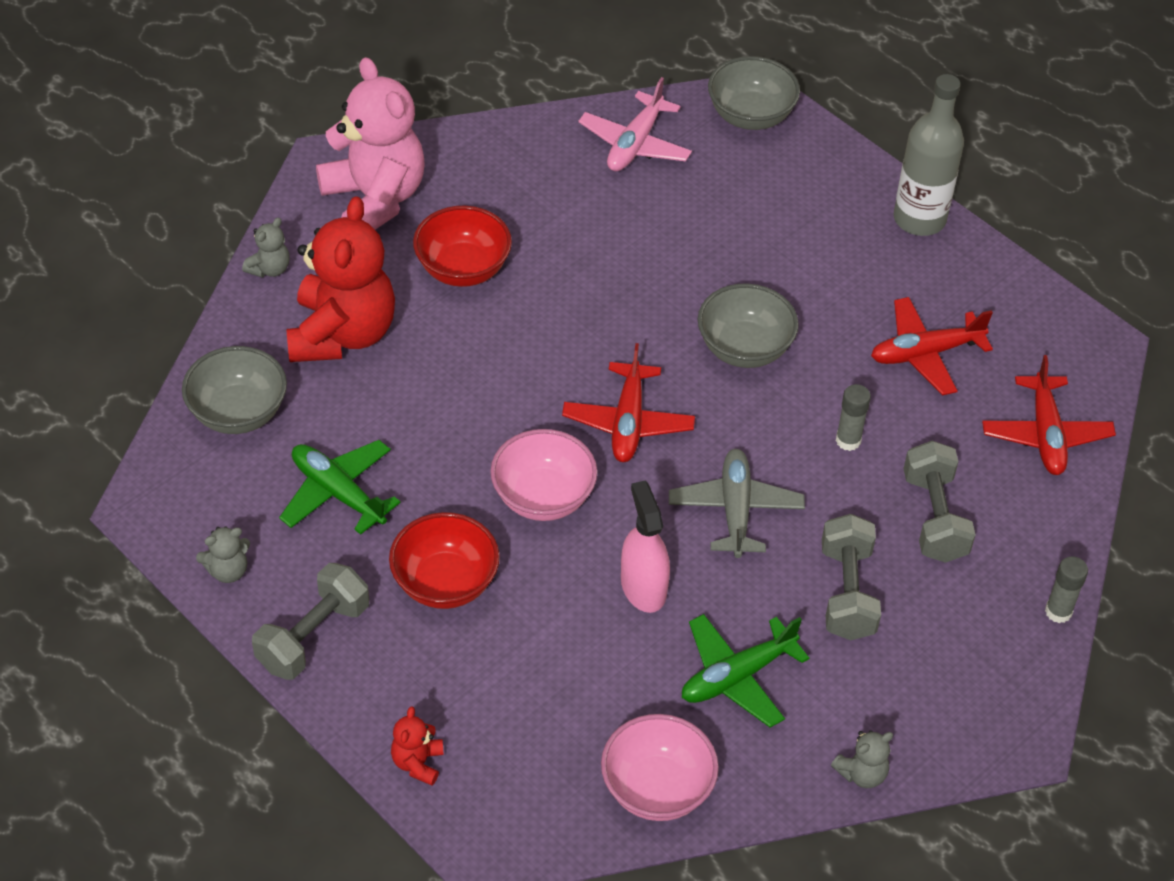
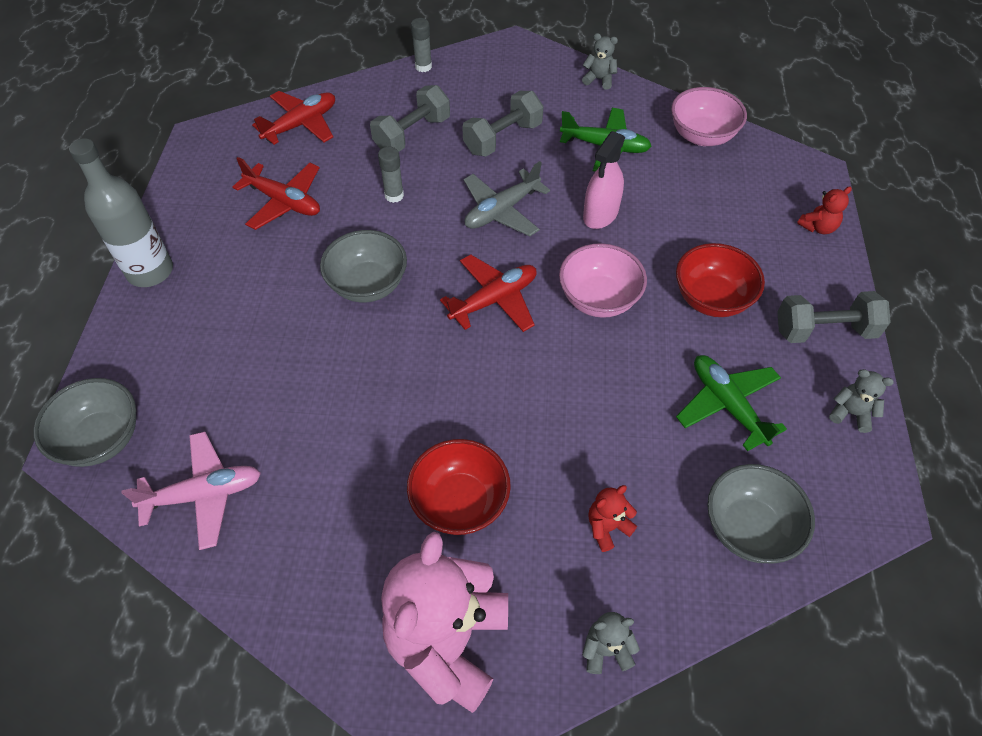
camera: 130 degrees left, 5 degrees up
green plane [279,440,401,535] -> green plane turned 150 degrees clockwise [676,355,787,451]
red teddy bear [287,196,395,362] -> red teddy bear [588,485,637,552], size x0.41

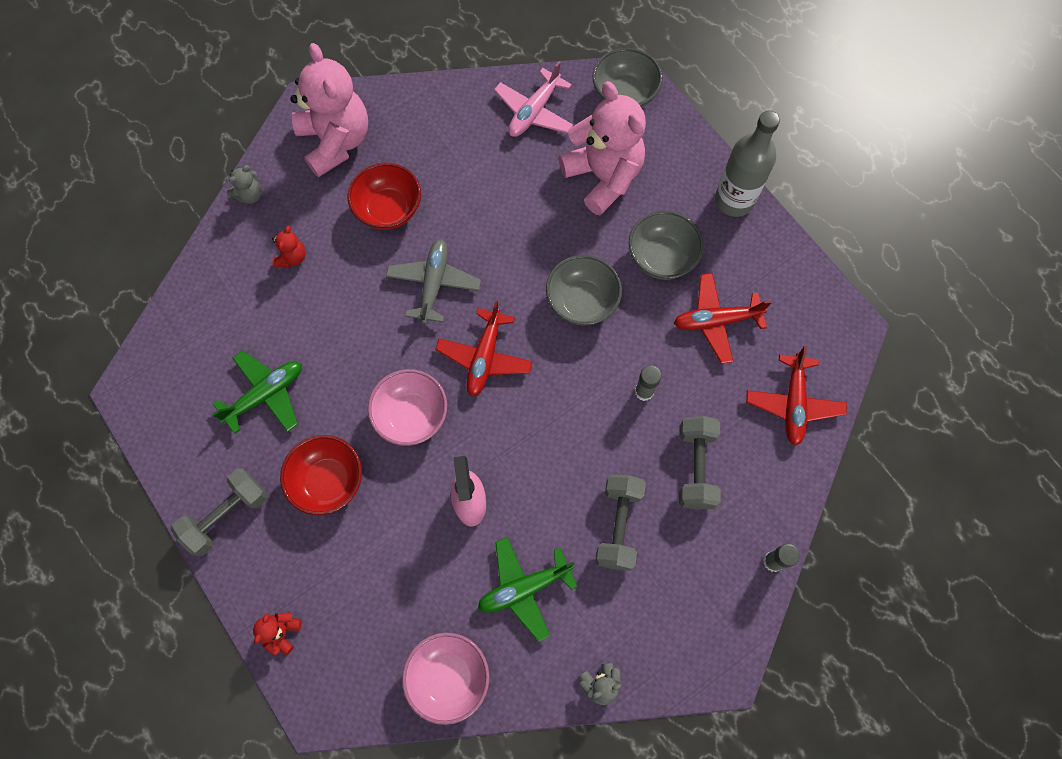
camera: 140 degrees right, 15 degrees up
grey plane [464,161,550,236] -> grey plane moved to [386,239,481,324]
green plane [676,355,787,451] -> green plane turned 60 degrees counterclockwise [212,351,302,434]
grey bowl [707,464,815,564] -> grey bowl moved to [629,211,704,280]
grey teddy bear [829,369,894,433] -> none
none -> pink teddy bear [559,81,646,215]

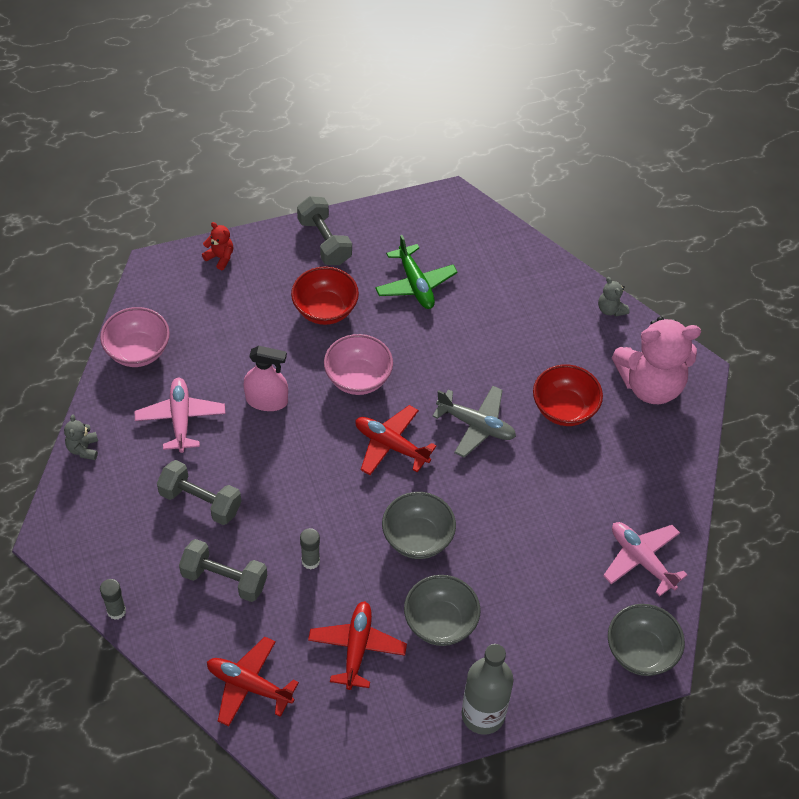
camera: 105 degrees right, 15 degrees down
red teddy bear [272,226,306,267] -> none
green plane [478,537,578,642] -> pink plane [135,378,225,453]
pink teddy bear [559,81,646,215] -> none

